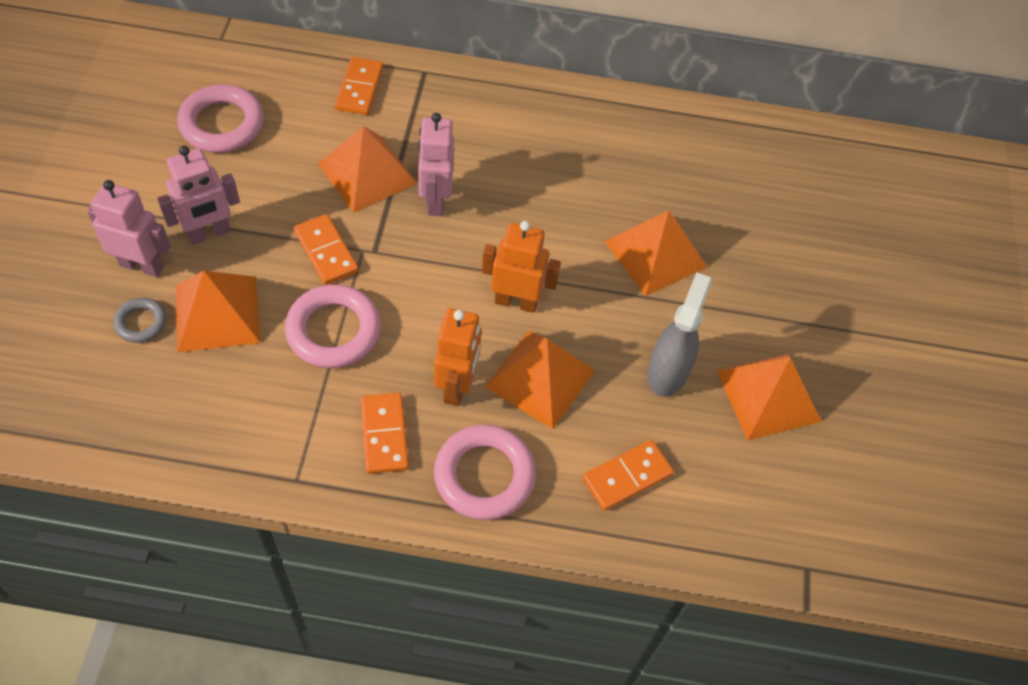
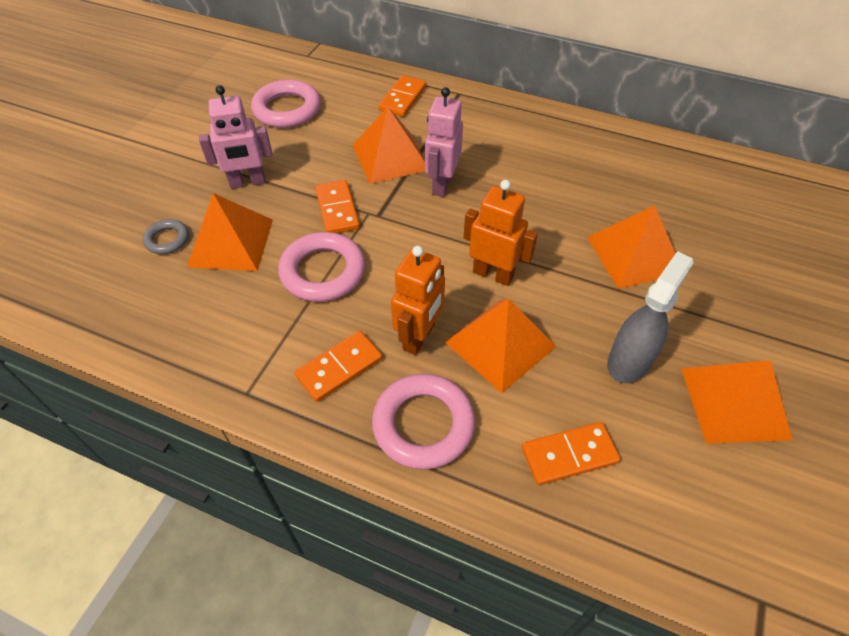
camera: 20 degrees right, 5 degrees down
pink robot [87,180,171,277] -> none
orange domino [361,393,409,474] -> orange domino turned 45 degrees clockwise [295,331,382,402]

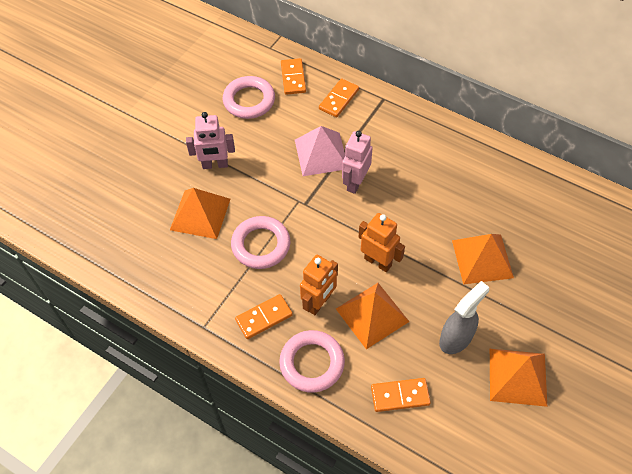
camera: 10 degrees right, 5 degrees up
grey ring [143,219,189,254] -> none
orange domino [315,180,360,233] -> orange domino moved to [281,58,306,95]
orange pyramid [353,107,425,184] -> pink pyramid [295,126,345,176]

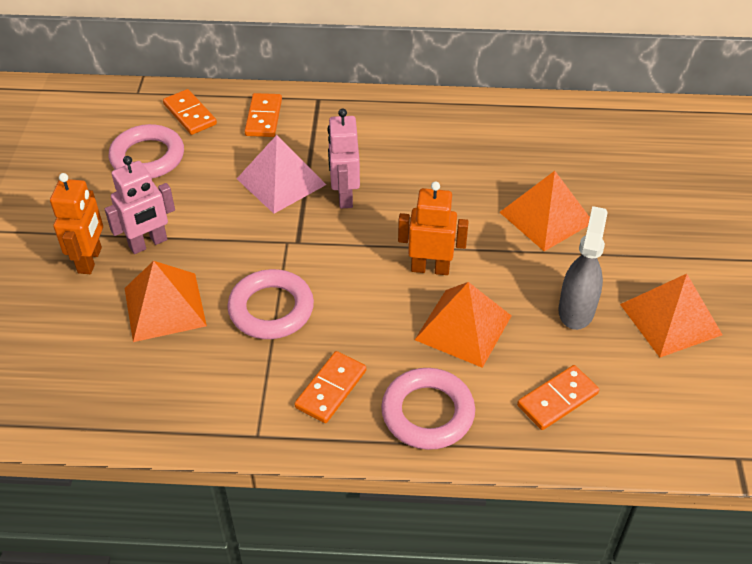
camera: 30 degrees left, 10 degrees down
orange robot [300,255,338,315] -> orange robot moved to [50,173,103,274]

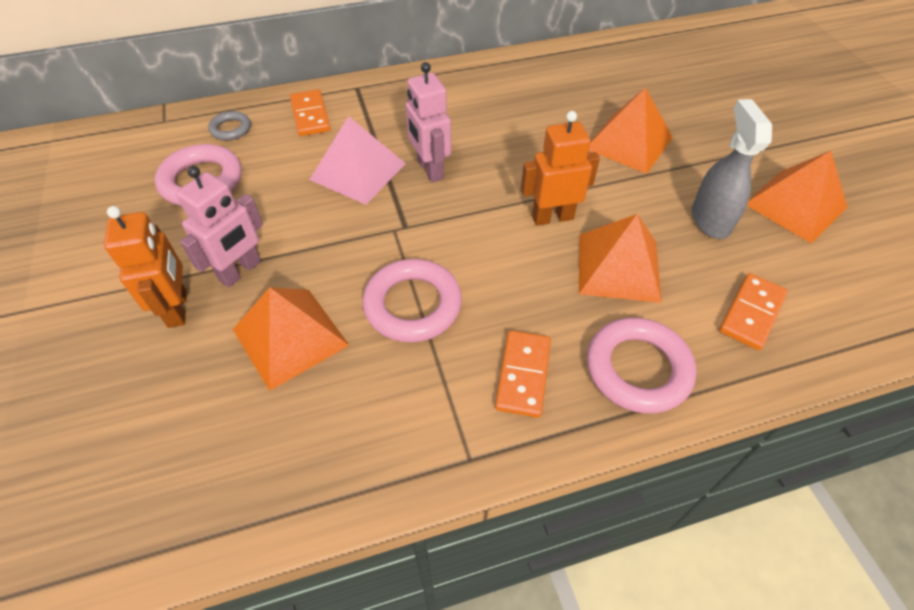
camera: 20 degrees left, 5 degrees up
orange domino [163,89,217,135] -> grey ring [208,111,251,141]

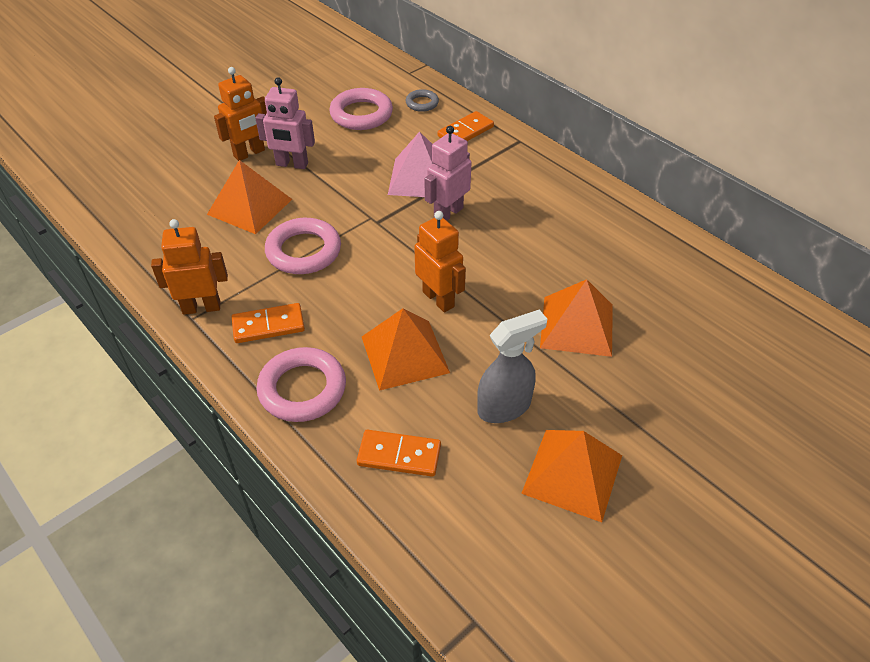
camera: 65 degrees right, 5 degrees down
none -> orange robot [151,219,228,315]

